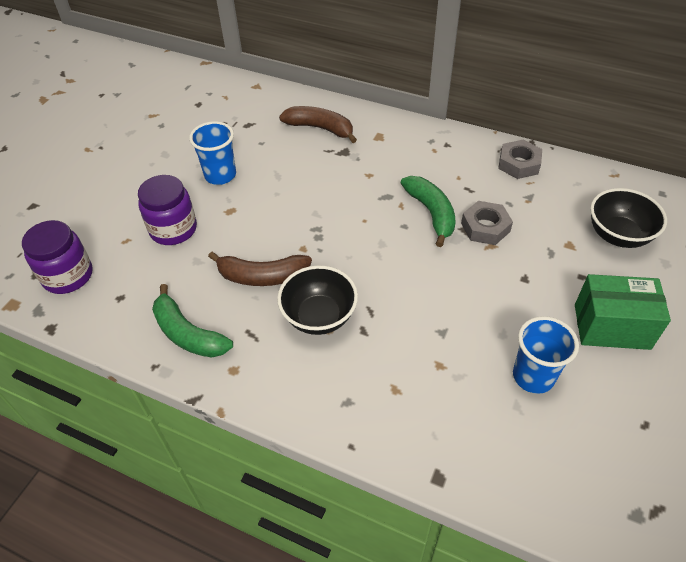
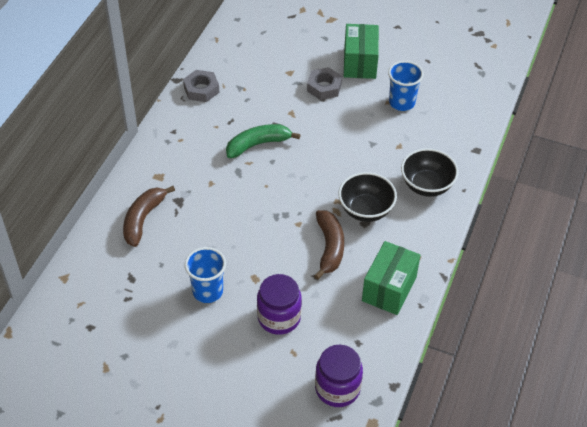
camera: 95 degrees left, 0 degrees up
green banana [152,284,233,358] -> green box [362,241,420,315]
grey nut [461,201,513,245] -> grey nut moved to [307,67,342,100]
black bowl [590,188,667,248] -> black bowl moved to [401,148,458,197]

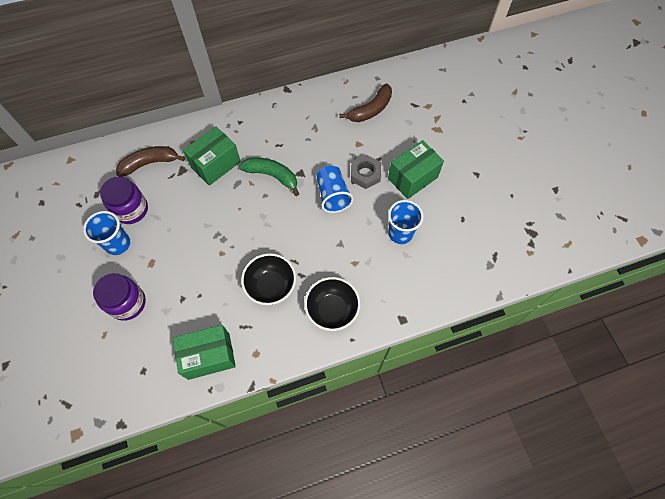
camera: 50 degrees right, 15 degrees up
grey nut [183,70,219,102] -> none
brown banana [314,210,344,280] -> brown banana moved to [339,83,392,122]
purple jar [315,345,363,407] -> purple jar moved to [100,177,148,224]
none -> green box [183,126,241,186]
none -> blue cup [317,166,354,213]

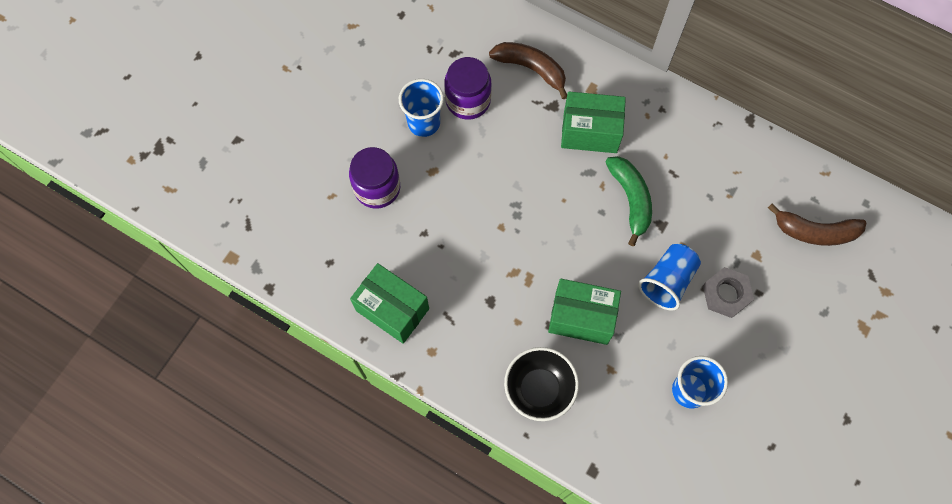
camera: 50 degrees right, 5 degrees up
black bowl [241,253,296,305] -> none
green box [388,140,444,199] -> green box moved to [548,279,621,345]

